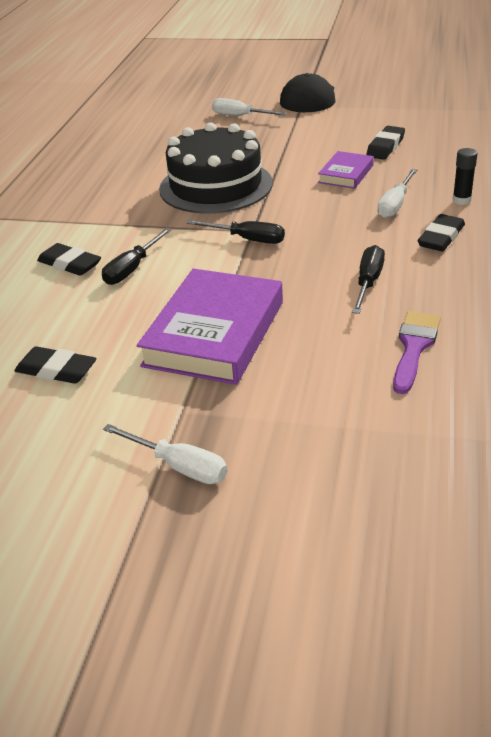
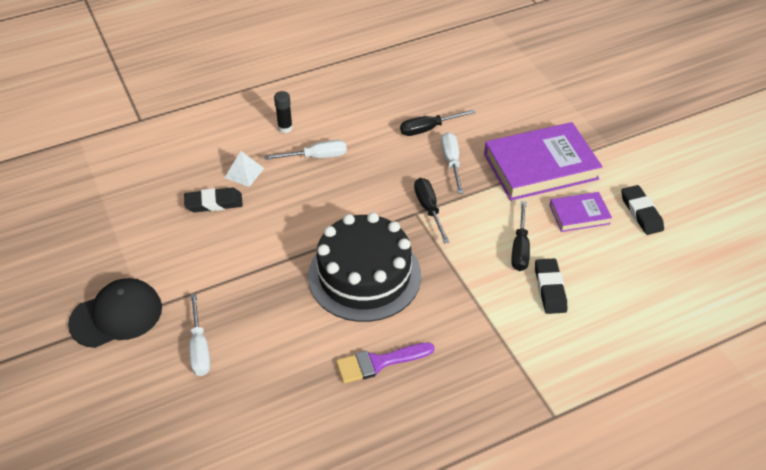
camera: 130 degrees left, 10 degrees up
black screwdriver [102,228,172,285] -> black screwdriver turned 105 degrees clockwise [511,201,530,271]
white screwdriver [103,424,227,484] -> white screwdriver moved to [441,132,464,194]
purple book [318,151,374,189] -> purple book moved to [549,192,612,232]
purple brush [393,311,441,394] -> purple brush moved to [336,342,435,384]
black eraser [418,214,465,252] -> none
none -> white pyramid [224,151,264,187]

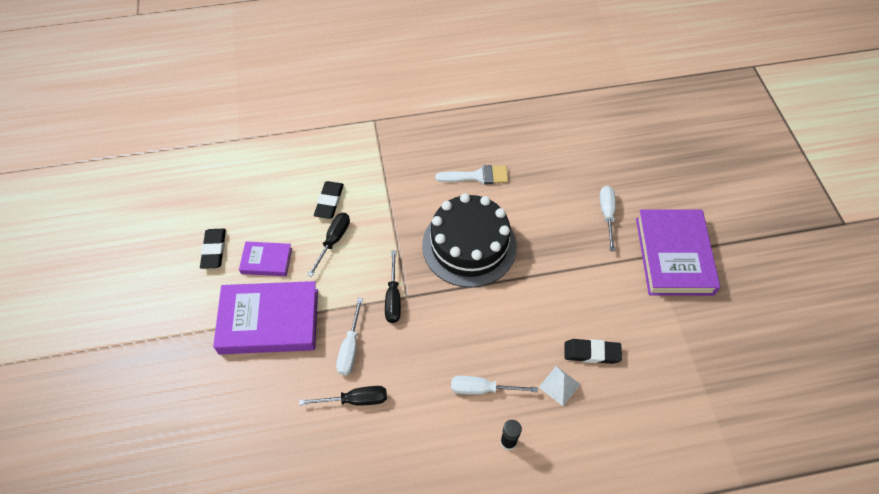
camera: 165 degrees left, 10 degrees up
black cap [68,278,162,348] -> purple book [636,209,720,296]
purple brush [336,342,435,384] -> white brush [435,165,508,184]

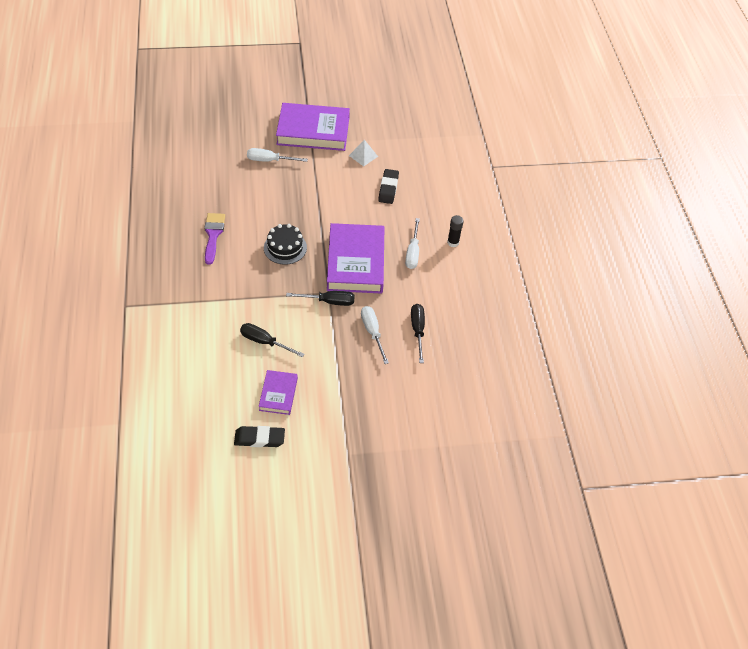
camera: 90 degrees left, 5 degrees down
purple book [213,281,318,354] -> purple book moved to [327,223,384,293]
black eraser [314,181,344,219] -> none
white screwdriver [336,298,363,375] -> white screwdriver turned 120 degrees counterclockwise [361,306,389,364]
black cake [422,193,517,288] -> black cake [264,224,307,265], size x0.54
white brush [435,165,508,184] -> purple brush [205,213,225,265]
white pyramid [539,366,580,406] -> white pyramid moved to [349,140,378,167]

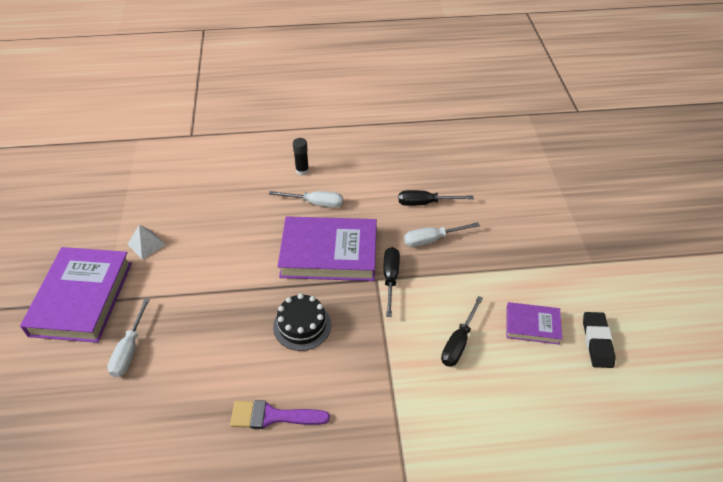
camera: 85 degrees left, 5 degrees down
black eraser [378,169,399,204] -> none

